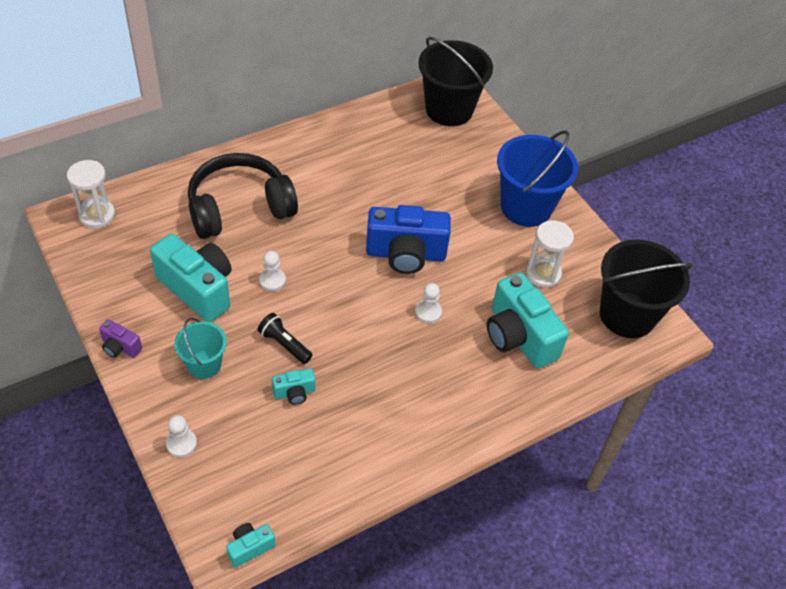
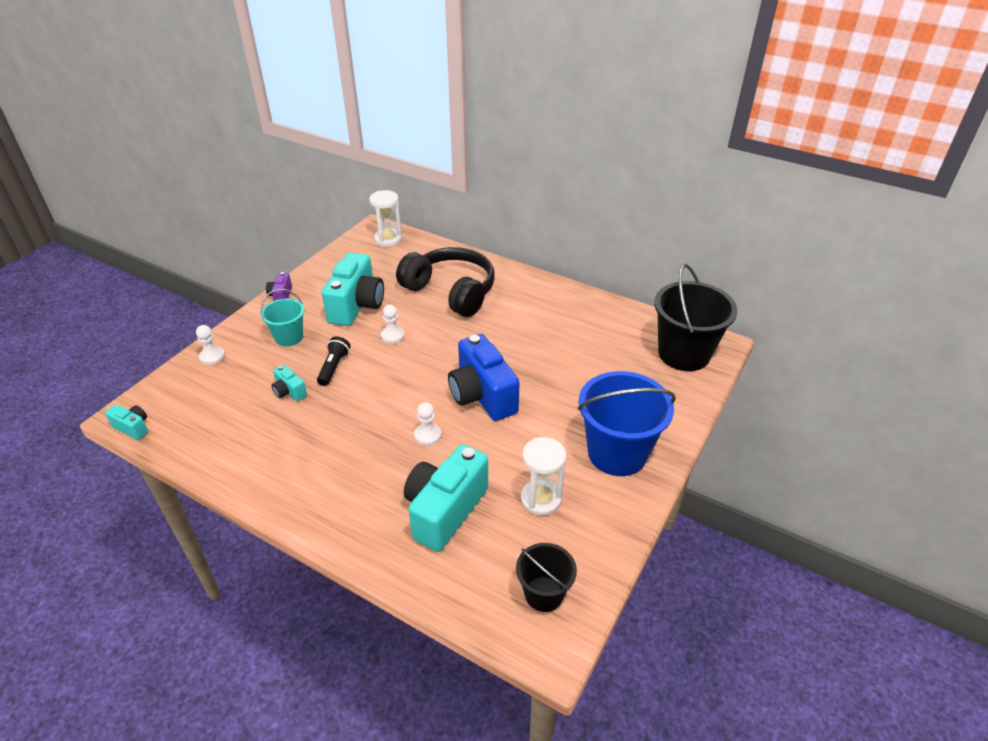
camera: 65 degrees right, 10 degrees down
black bucket [600,240,693,338] -> black bucket [516,543,577,612], size x0.55

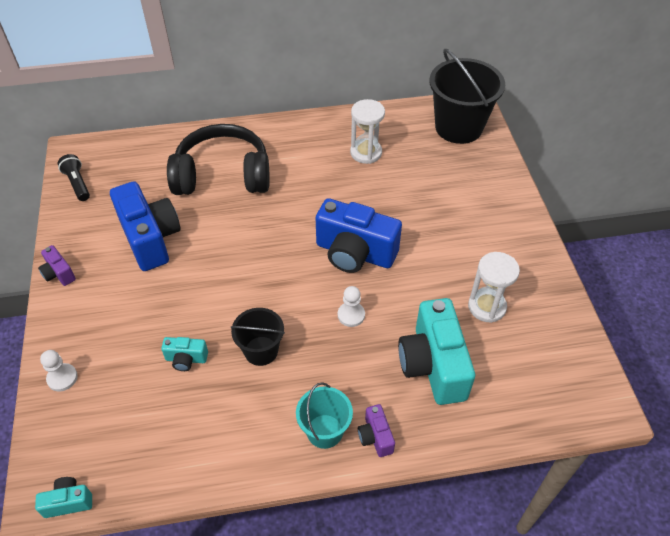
camera: 40 degrees left, 10 degrees up
turquoise bucket [260,289,304,347] -> turquoise bucket moved to [296,382,353,449]
black flashlight [317,336,351,386] -> black flashlight moved to [58,154,90,201]
turquoise camera [322,252,384,326] -> blue camera [110,181,181,271]
white hourglass [369,190,402,247] -> white hourglass moved to [350,99,385,164]
white pawn [381,305,405,344] -> none
black bucket [516,543,577,612] -> black bucket moved to [230,308,285,366]
blue bucket [578,371,676,476] -> none
none -> purple camera [358,404,395,457]

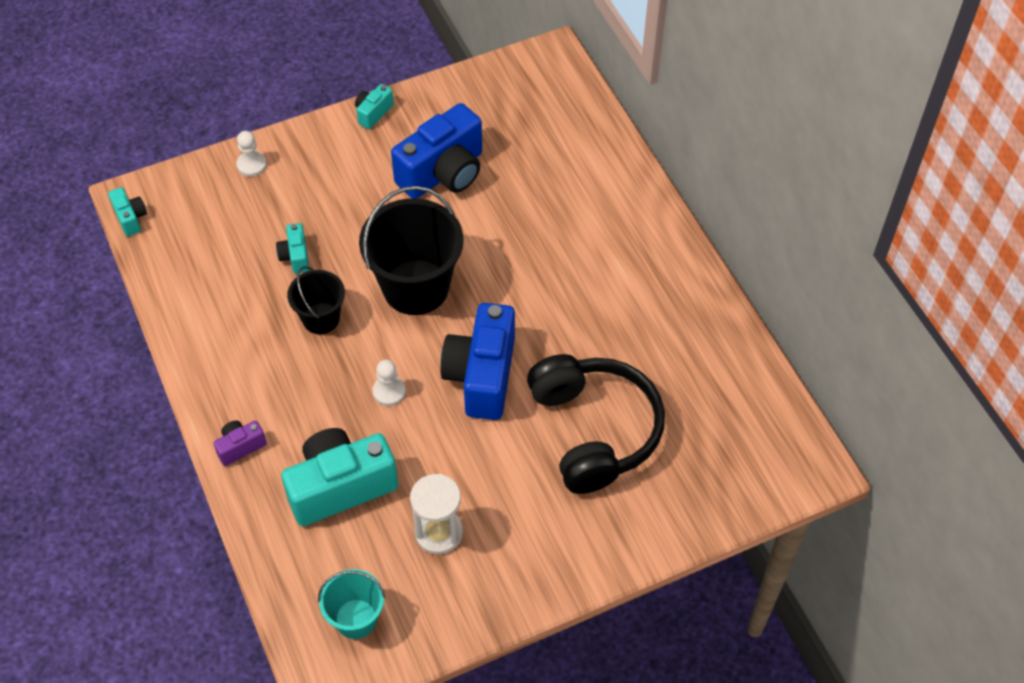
camera: 75 degrees right, 5 degrees up
purple camera [38,245,76,286] -> turquoise camera [355,84,394,129]
black flashlight [58,154,90,201] -> none
black headphones [167,124,270,195] -> black headphones moved to [527,354,665,494]
turquoise bucket [296,382,353,449] -> turquoise bucket moved to [318,569,385,639]
white hourglass [350,99,385,164] -> none
black bucket [430,49,505,144] -> black bucket moved to [359,186,464,315]

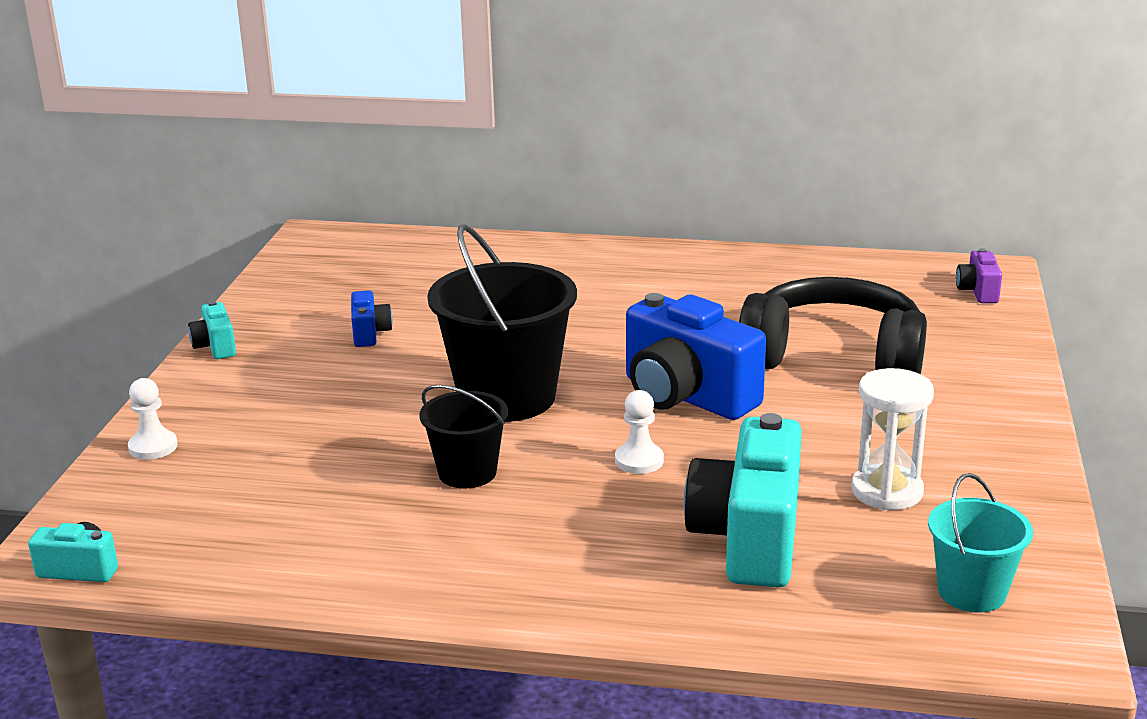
camera: 55 degrees left, 30 degrees down
purple camera [213,421,267,466] -> purple camera moved to [956,248,1002,303]
turquoise camera [276,223,309,274] -> none
blue camera [391,103,482,199] -> blue camera [351,291,393,347], size x0.46

